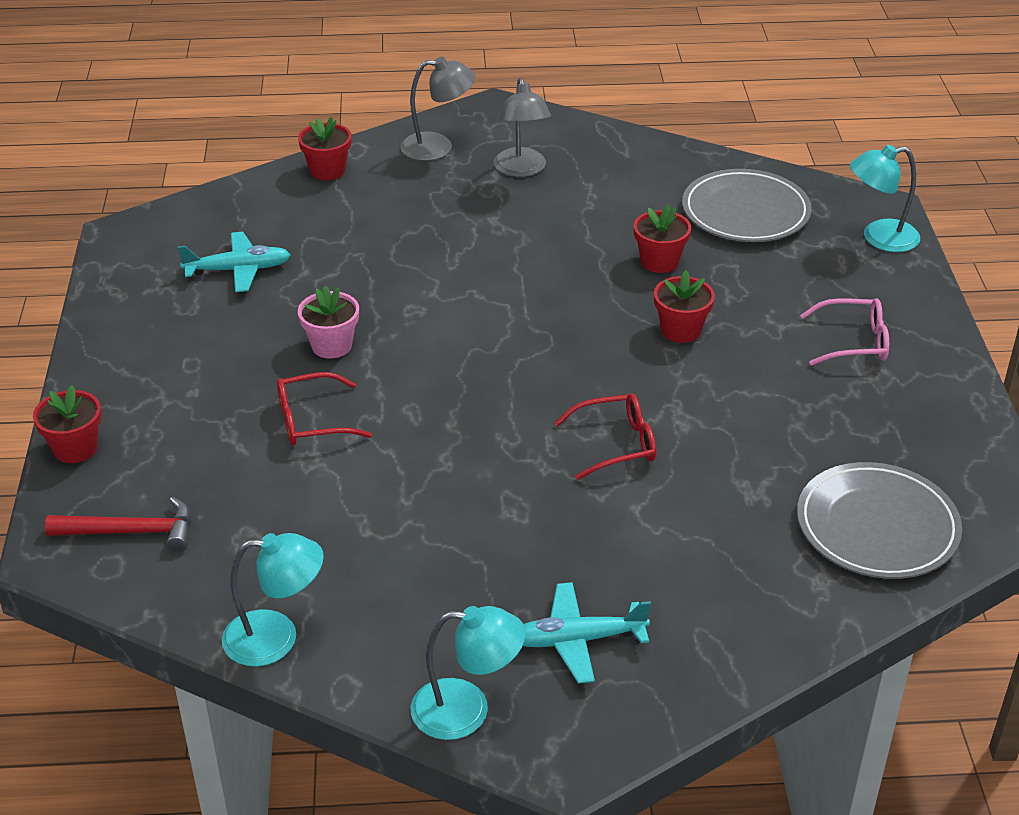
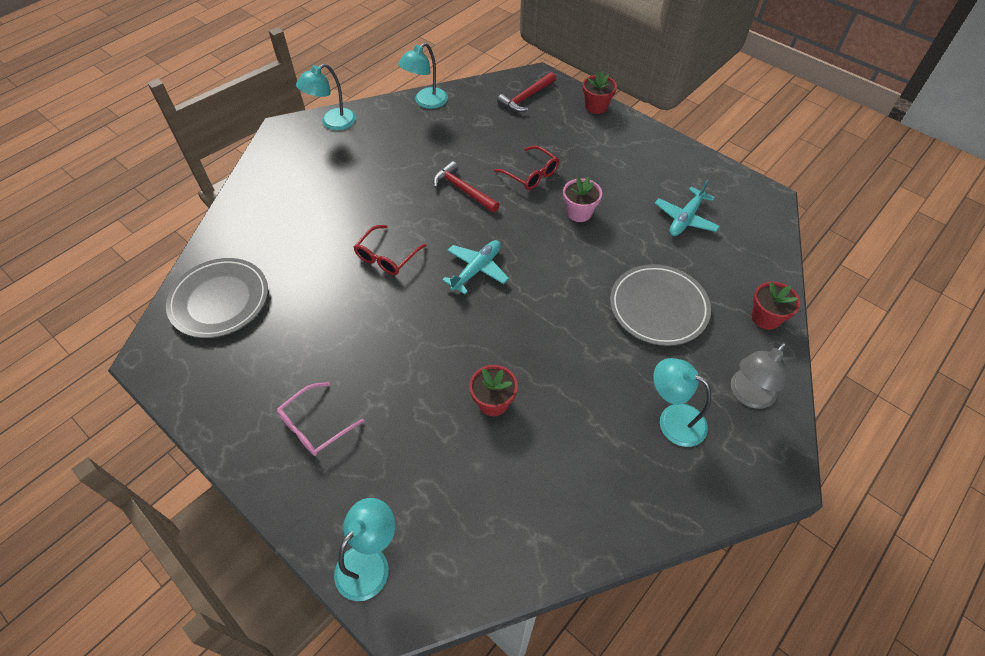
camera: 135 degrees right, 15 degrees up
red glasses [277,372,372,445] -> red glasses turned 105 degrees clockwise [494,146,559,190]
grey lamp [494,77,551,177] -> turquoise lamp [653,358,711,447]
turquoise plane [523,582,651,684] -> turquoise plane moved to [442,240,509,294]
red flower pot [654,270,715,343] -> none
grey plate [682,169,812,242] -> grey plate moved to [610,264,711,346]
none -> red hammer [433,161,499,213]

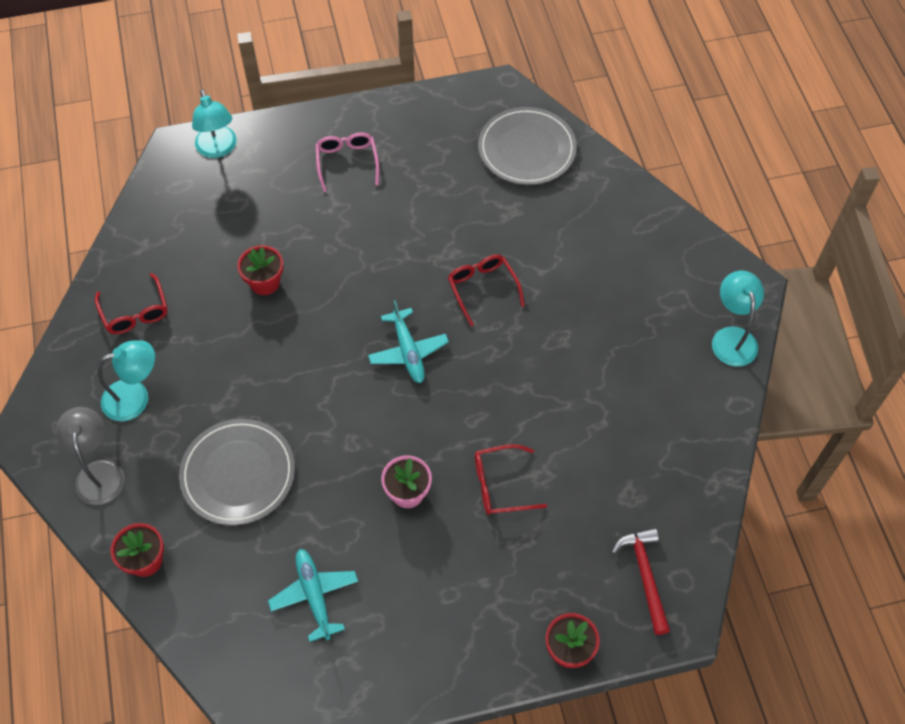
camera: 125 degrees right, 5 degrees up
turquoise lamp [398,43,448,109] -> none
red hammer [433,161,499,213] -> none
none -> red glasses [95,273,167,334]

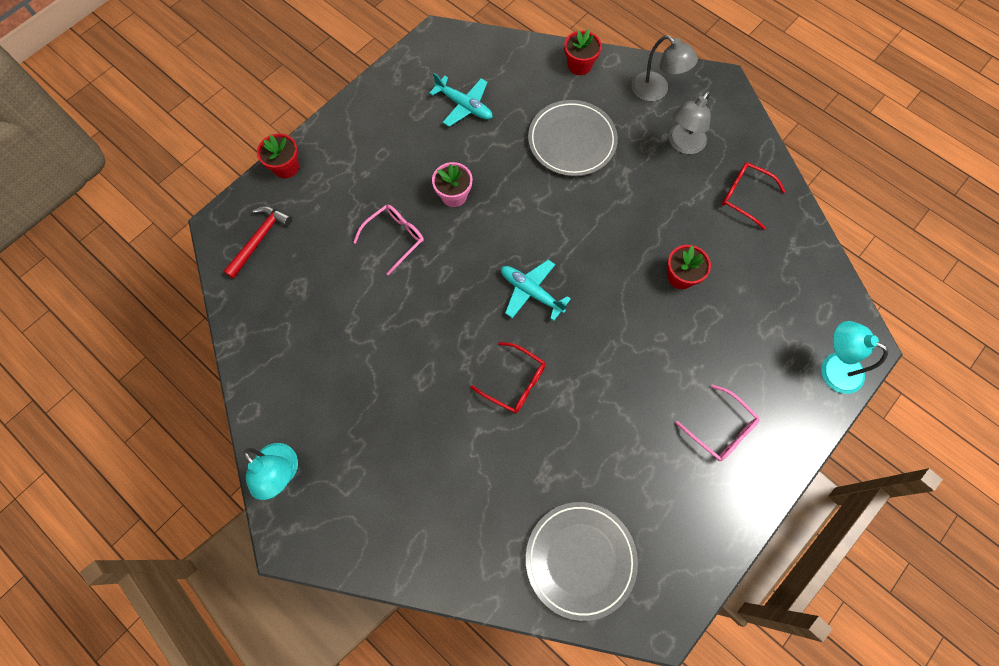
camera: 145 degrees right, 10 degrees up
turquoise lamp [98,340,155,421] -> grey lamp [669,91,711,154]
red glasses [475,444,547,515] -> pink glasses [353,205,424,276]
red hammer [612,528,670,635] -> red hammer turned 105 degrees counterclockwise [223,206,292,279]

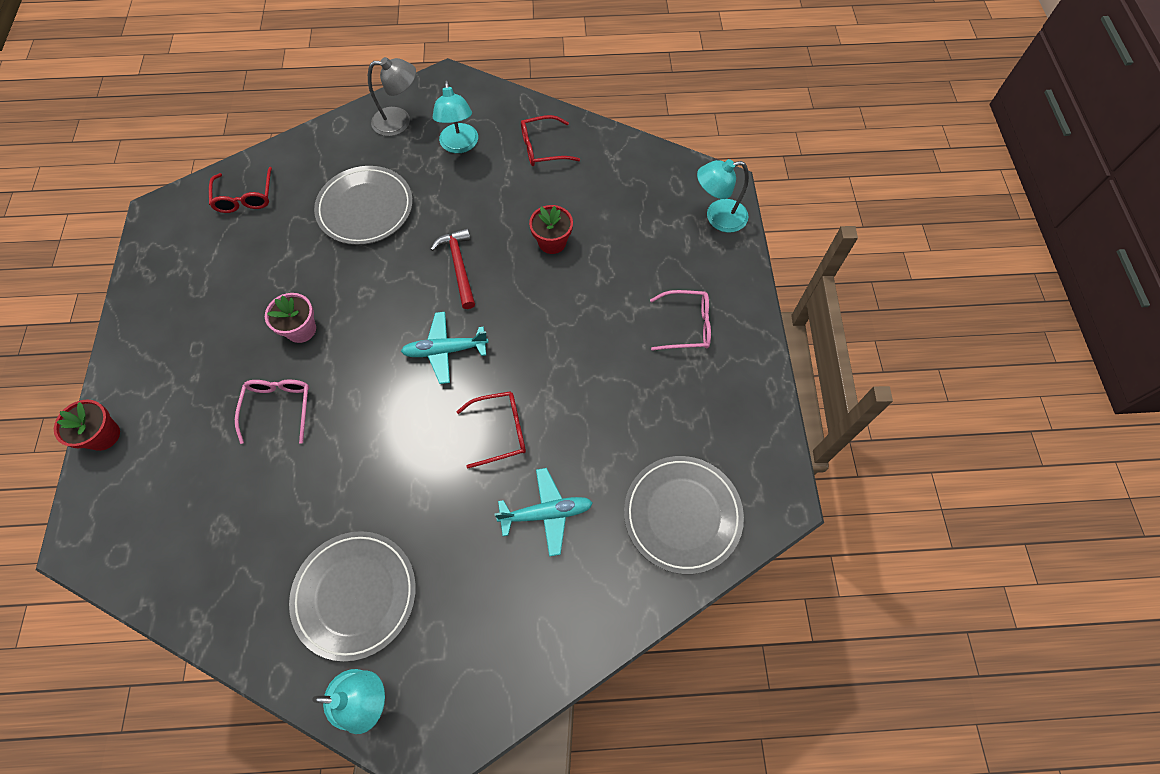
camera: 45 degrees left, 5 degrees down
red hammer [223,206,292,279] -> red hammer moved to [430,228,475,309]
turquoise plane [429,73,493,127] -> turquoise plane moved to [494,468,593,557]
red flower pot [564,29,602,75] -> none
grey lamp [669,91,711,154] -> turquoise lamp [433,80,478,153]
none -> red glasses [209,167,272,213]
none -> grey plate [289,531,416,662]

